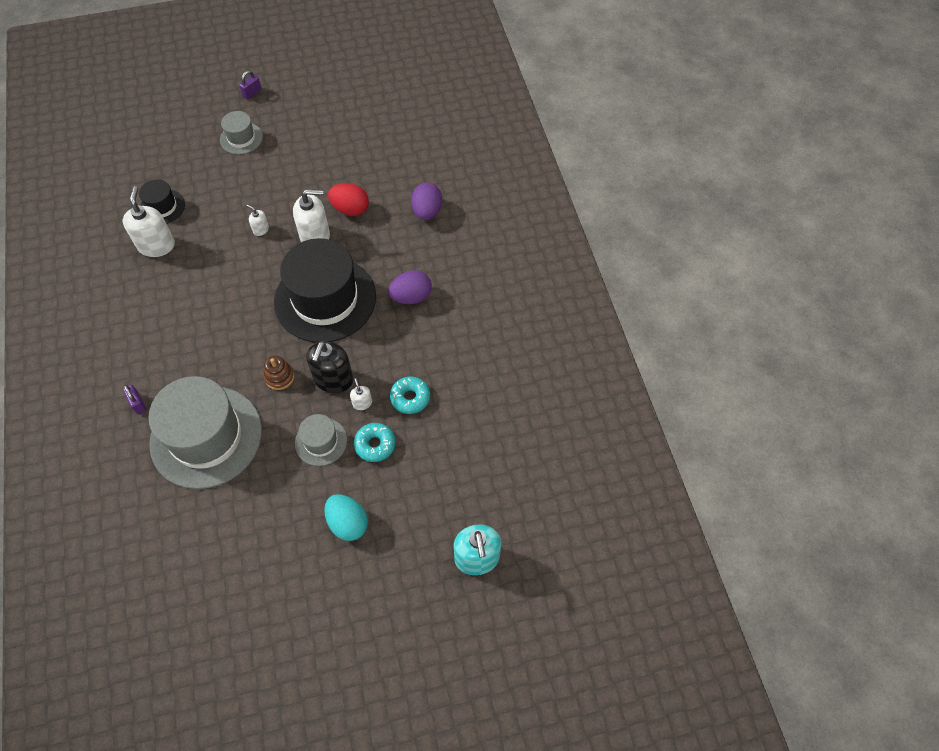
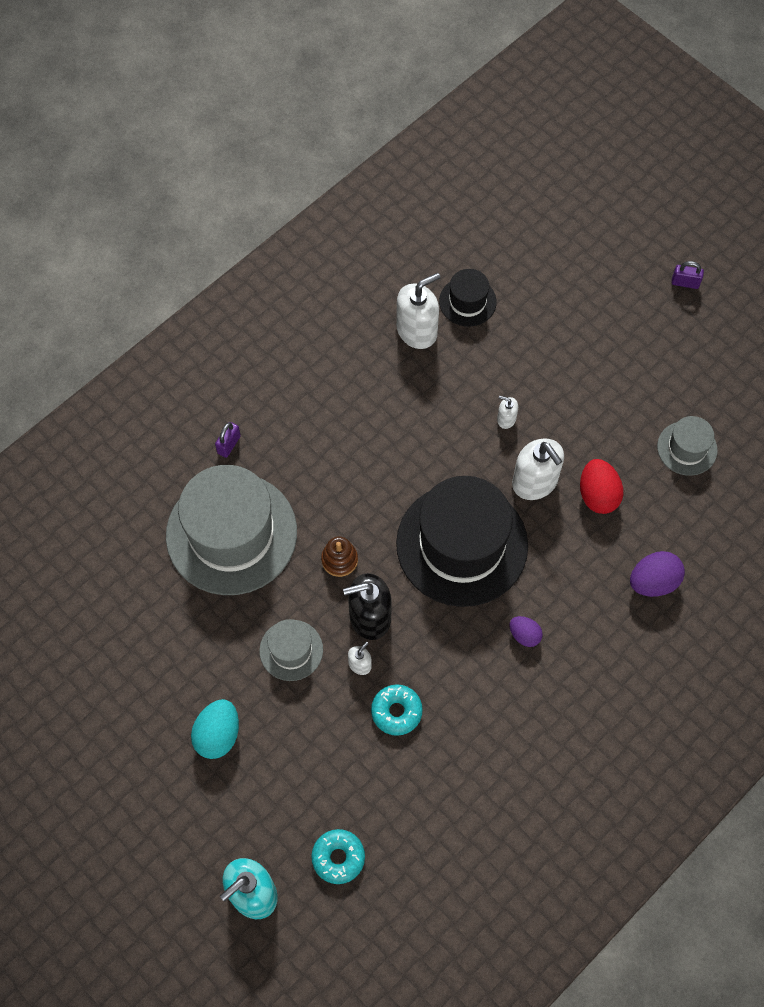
camera: 60 degrees right, 5 degrees up
grey hat [220,111,263,155] -> grey hat moved to [657,416,718,476]
white soap dispenser [247,205,269,236] -> white soap dispenser turned 75 degrees counterclockwise [497,396,518,429]
turquoise donut [354,423,395,462] -> turquoise donut moved to [311,829,365,884]
purple egg [388,270,432,304] -> purple egg [509,616,543,647], size x0.62

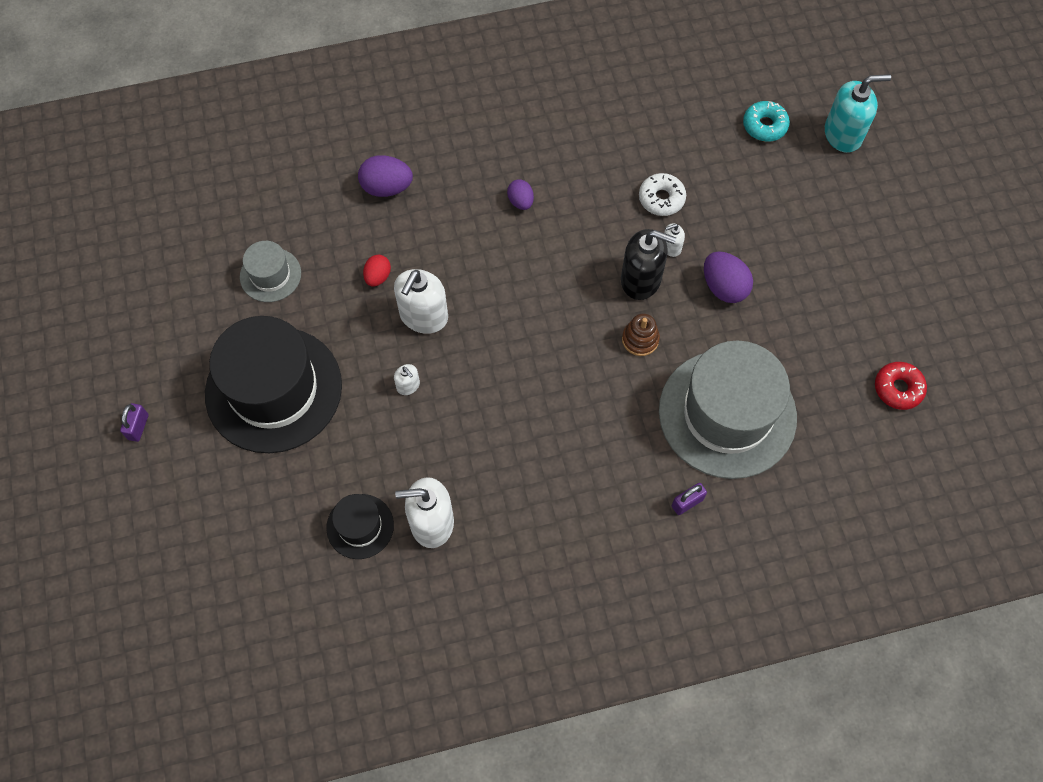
camera: 150 degrees left, 0 degrees up
turquoise egg [191,699,239,759] -> none
grey hat [259,619,323,681] -> purple egg [704,251,753,303]
turquoise donut [371,684,423,736] -> white donut [639,173,686,216]
black hat [396,476,528,607] -> black hat moved to [205,316,342,453]
white soap dispenser [512,439,564,500] -> white soap dispenser turned 150 degrees counterclockwise [394,269,448,334]
red egg [580,459,624,514] -> red egg [363,255,391,287], size x0.62
purple padlock [672,261,704,289] -> purple padlock turned 60 degrees clockwise [120,403,148,442]
none -> red donut [875,362,927,410]

